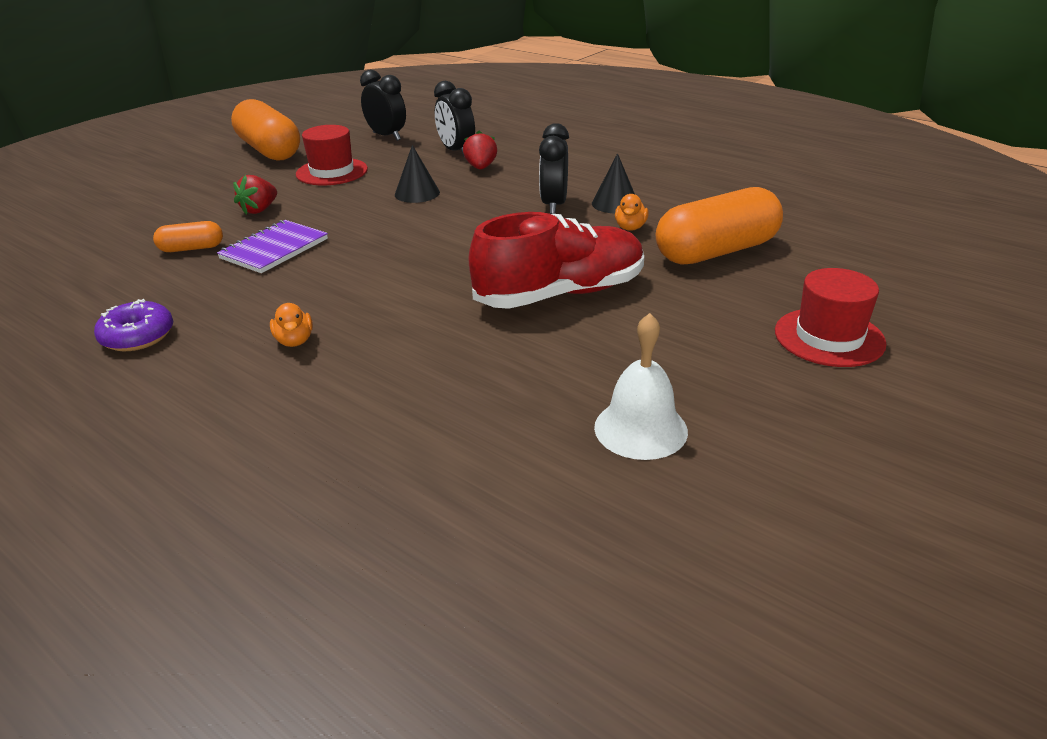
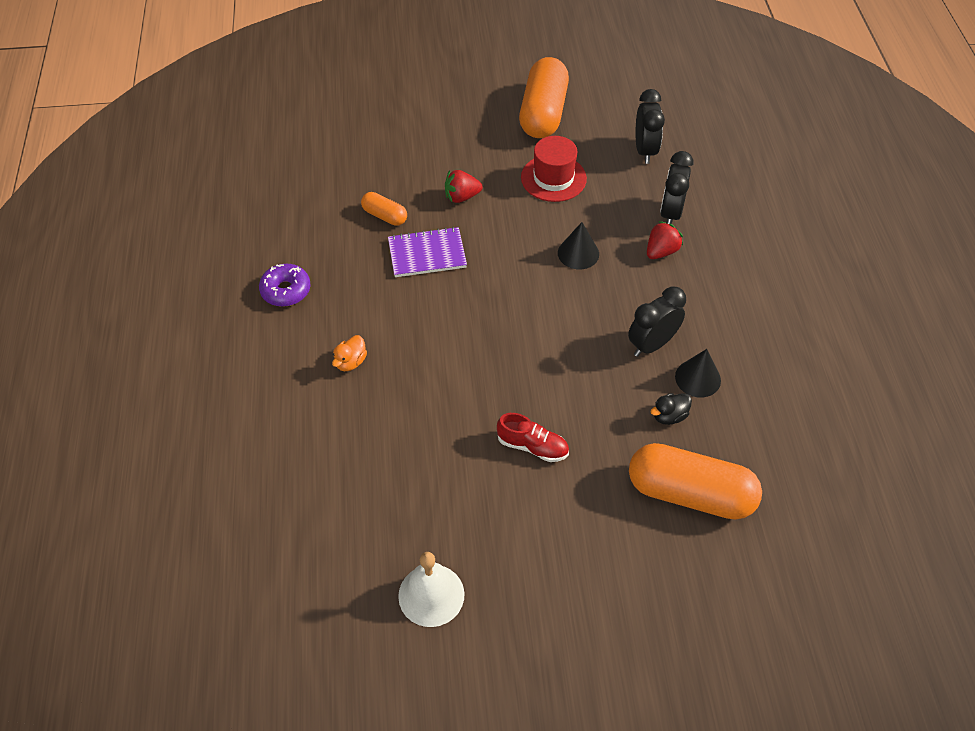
camera: 45 degrees right, 20 degrees up
red shoe [469,212,644,309] -> red shoe [497,413,569,462], size x0.49
orange duck [615,194,649,231] -> black duck [650,393,692,425]
red hat [775,268,886,367] -> none

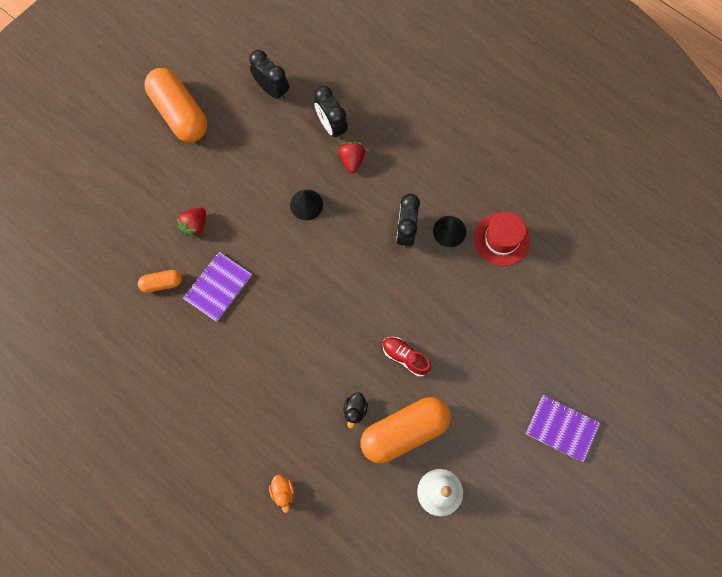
camera: 45 degrees left, 20 degrees up
purple donut [259,264,310,307] -> none
orange duck [332,335,367,371] -> orange duck moved to [269,475,294,513]
red shoe [497,413,569,462] -> red shoe turned 120 degrees counterclockwise [383,337,431,377]
red hat [521,136,587,202] -> red hat moved to [474,212,530,266]
orange capsule [629,443,762,520] -> orange capsule moved to [360,397,451,463]
black duck [650,393,692,425] -> black duck moved to [343,392,368,428]
none -> purple notebook [526,395,600,462]

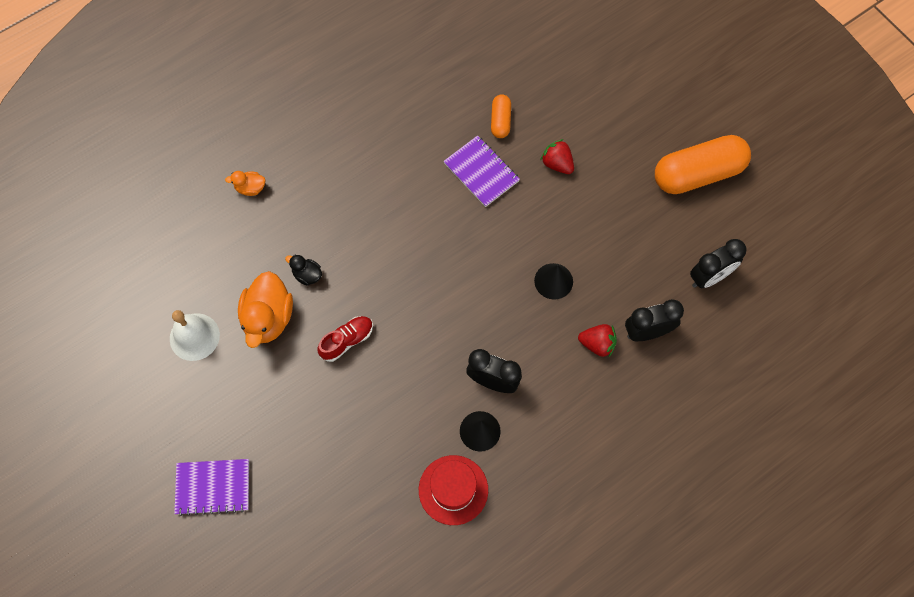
camera: 105 degrees right, 5 degrees down
orange capsule [360,397,451,463] -> orange duck [238,271,293,348]
purple notebook [526,395,600,462] -> purple notebook turned 45 degrees clockwise [174,459,249,516]

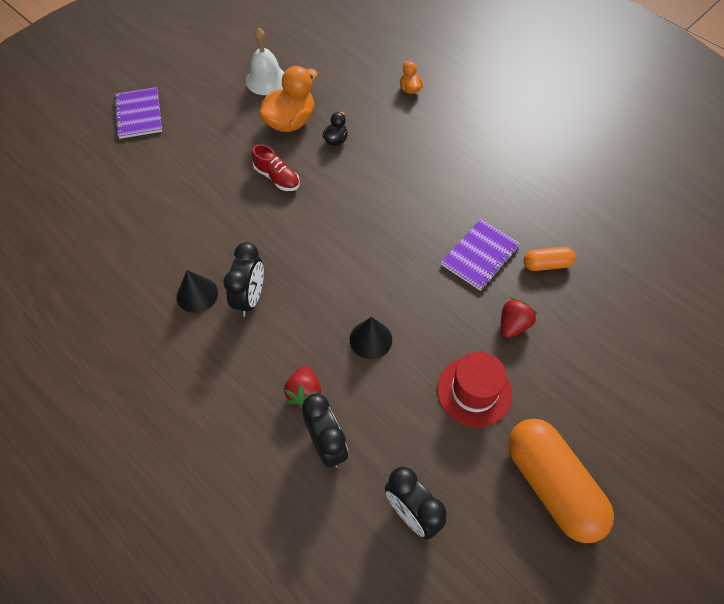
camera: 80 degrees right, 10 degrees down
orange duck [238,271,293,348] -> orange duck turned 135 degrees clockwise [259,66,317,132]
red hat [419,455,488,525] -> red hat moved to [437,352,512,427]

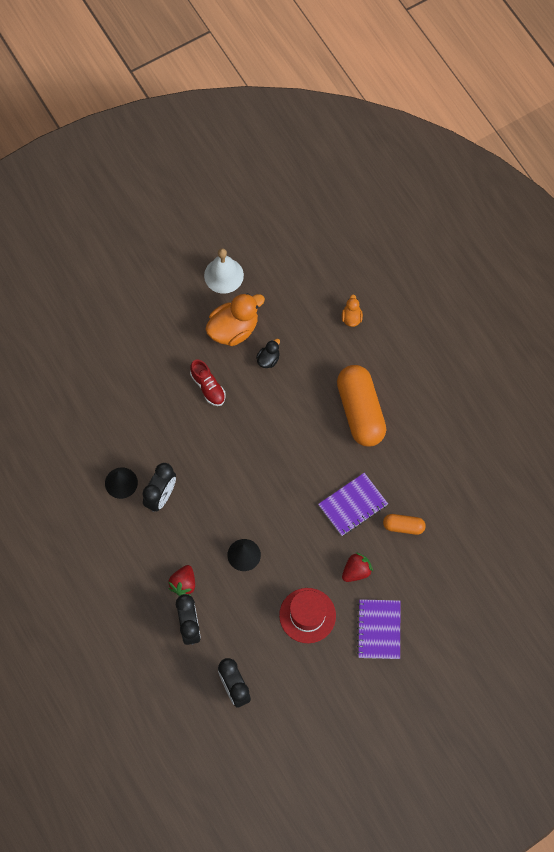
camera: 15 degrees right, 10 degrees up
purple notebook [114,87,162,139] -> purple notebook moved to [357,599,400,659]
orange capsule [508,419,614,543] -> orange capsule moved to [337,365,386,447]

